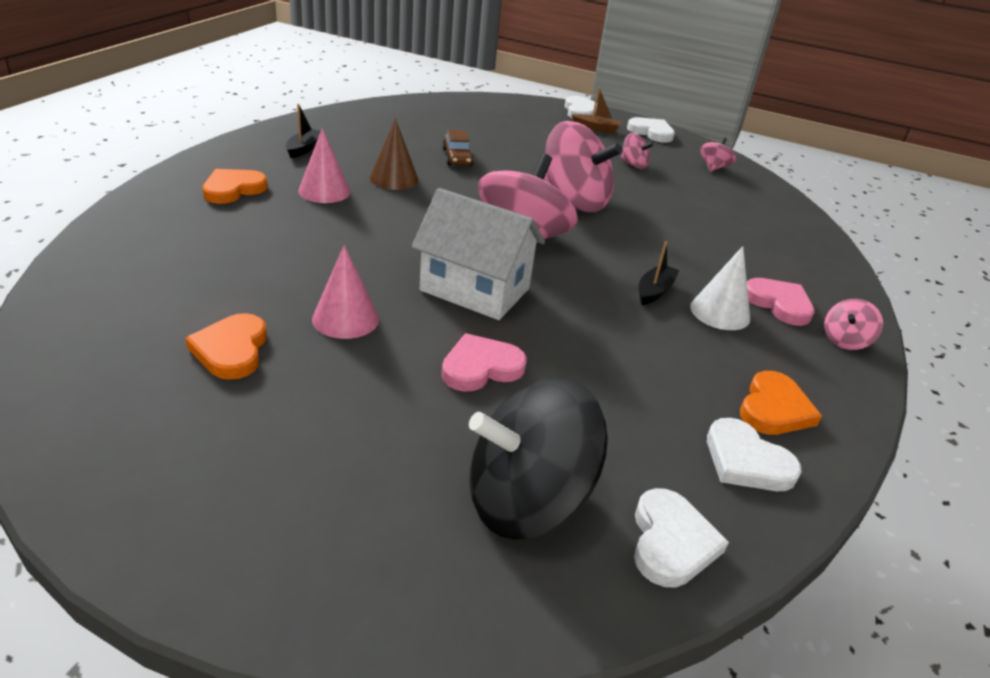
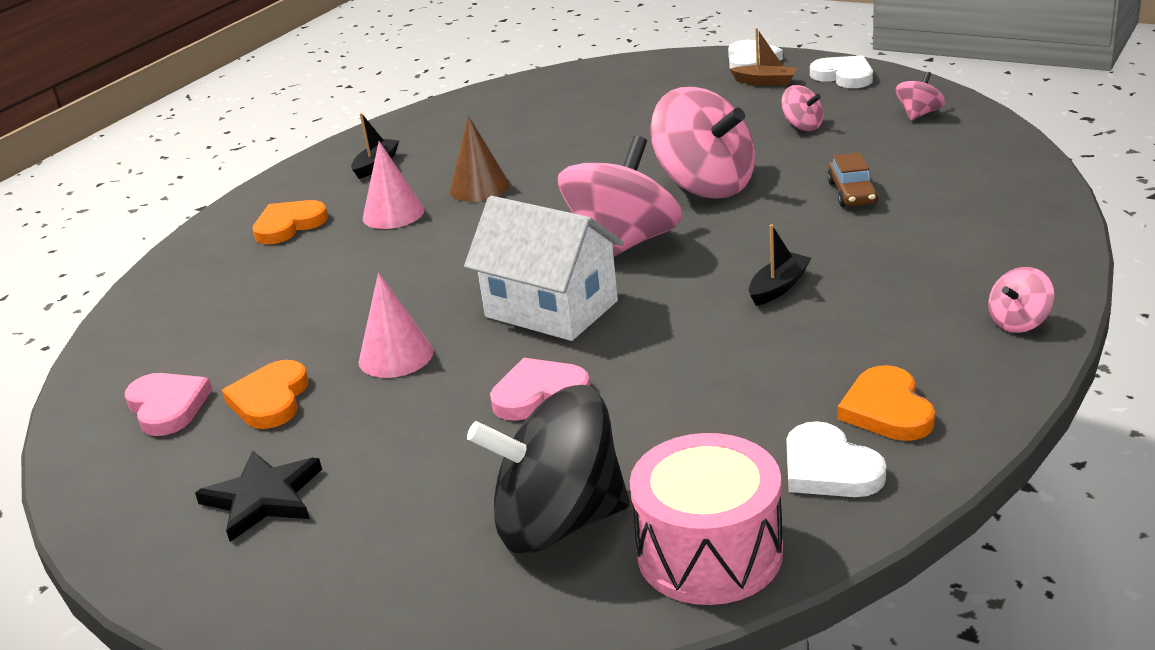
camera: 15 degrees right, 5 degrees down
brown car [442,130,474,166] -> brown car moved to [827,152,878,207]
white heart [634,488,729,587] -> pink drum [630,433,783,605]
white cone [690,246,750,330] -> none
orange heart [740,371,822,435] -> orange heart turned 135 degrees clockwise [838,365,935,441]
pink heart [747,278,815,326] -> pink heart moved to [125,373,212,436]
none -> black star [195,450,322,542]

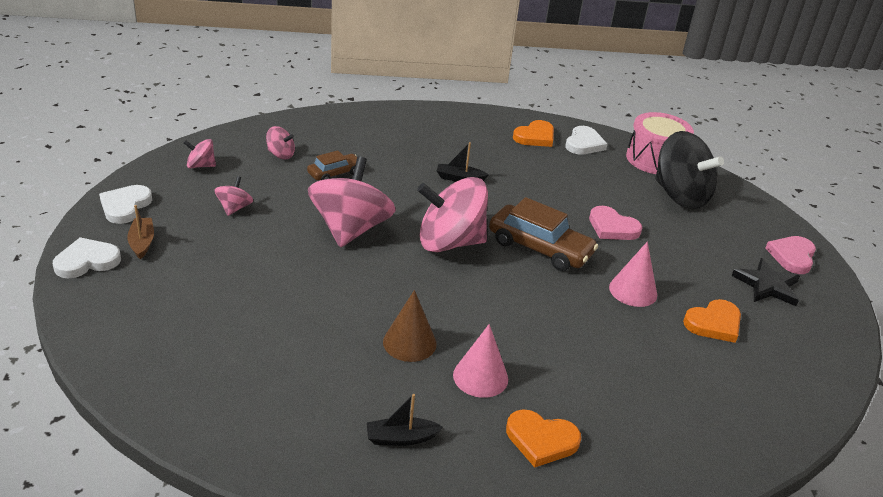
camera: 130 degrees left, 5 degrees up
pink heart [125,373,212,436] -> pink heart moved to [765,236,816,274]
white house [464,196,624,341] -> brown car [489,197,598,271]
pink spinning top [988,267,1054,333] -> pink spinning top moved to [266,126,295,159]

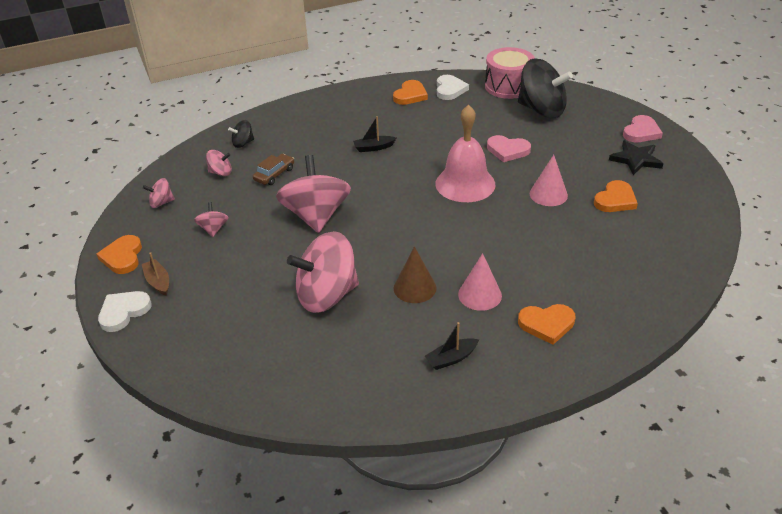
camera: 15 degrees left, 5 degrees up
white heart [99,185,152,224] -> orange heart [96,235,142,274]
pink spinning top [417,177,488,252] -> pink spinning top moved to [287,231,359,313]
brown car [489,197,598,271] -> pink bell [435,105,495,202]
pink heart [765,236,816,274] -> pink heart turned 150 degrees counterclockwise [623,115,663,142]
none -> black spinning top [228,120,254,148]

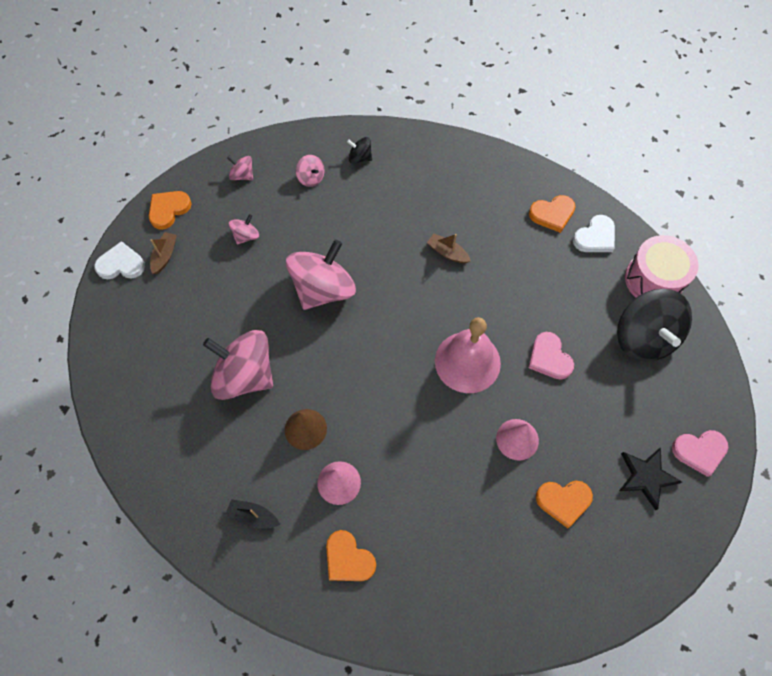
camera: 45 degrees right, 25 degrees up
brown car [253,154,294,185] -> none
black boat [353,116,396,152] -> brown boat [427,234,471,263]

